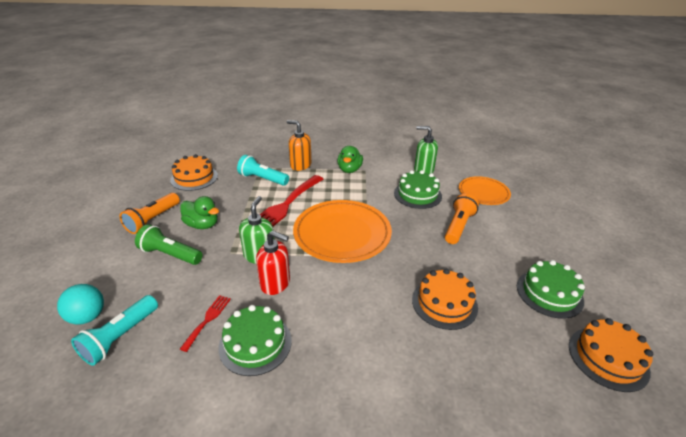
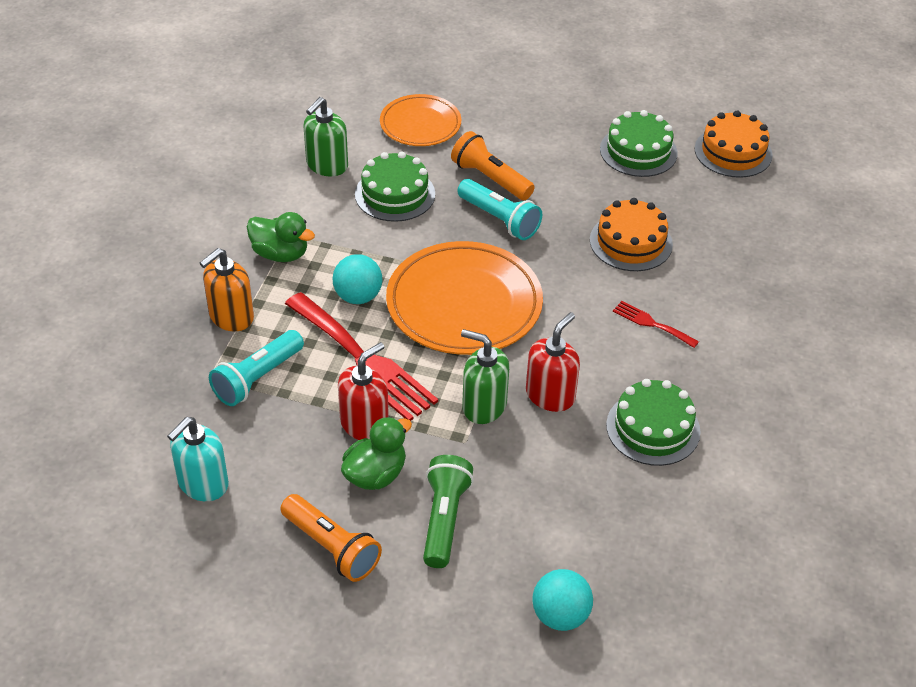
camera: 75 degrees left, 10 degrees up
turquoise flashlight [71,295,158,366] -> turquoise flashlight moved to [457,179,542,240]
green flashlight [135,224,203,265] -> green flashlight turned 150 degrees clockwise [423,455,474,568]
orange cake [170,154,218,191] -> turquoise soap dispenser [167,417,229,501]
red fork [180,295,231,352] -> red fork moved to [613,301,699,348]
none -> turquoise ball [333,254,382,304]
none -> red soap dispenser [338,342,389,440]

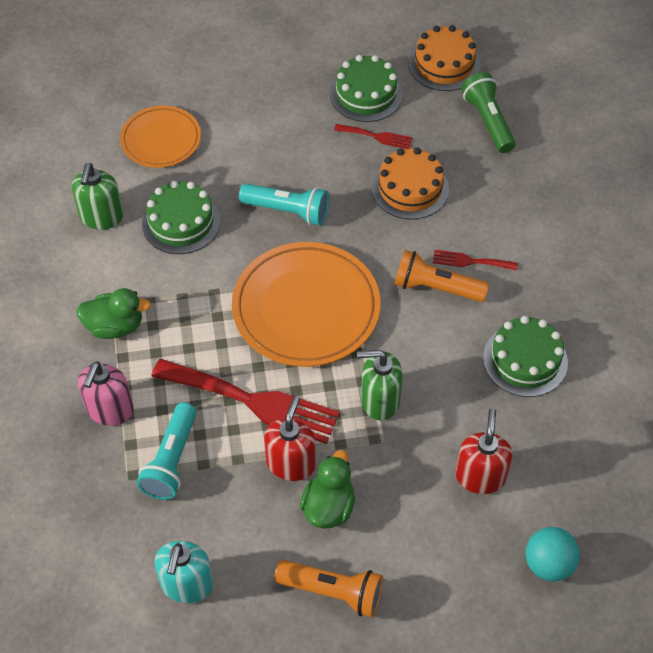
camera: 25 degrees left, 10 degrees up
orange soap dispenser [200,248,254,332] -> pink soap dispenser [78,362,134,426]
turquoise ball [333,254,382,304] -> none
green flashlight [423,455,474,568] -> green flashlight moved to [461,72,516,153]
orange flashlight [451,131,535,200] -> orange flashlight moved to [394,250,489,302]
red soap dispenser [526,312,580,412] -> red soap dispenser moved to [455,409,513,494]
none -> red fork [334,124,413,149]

